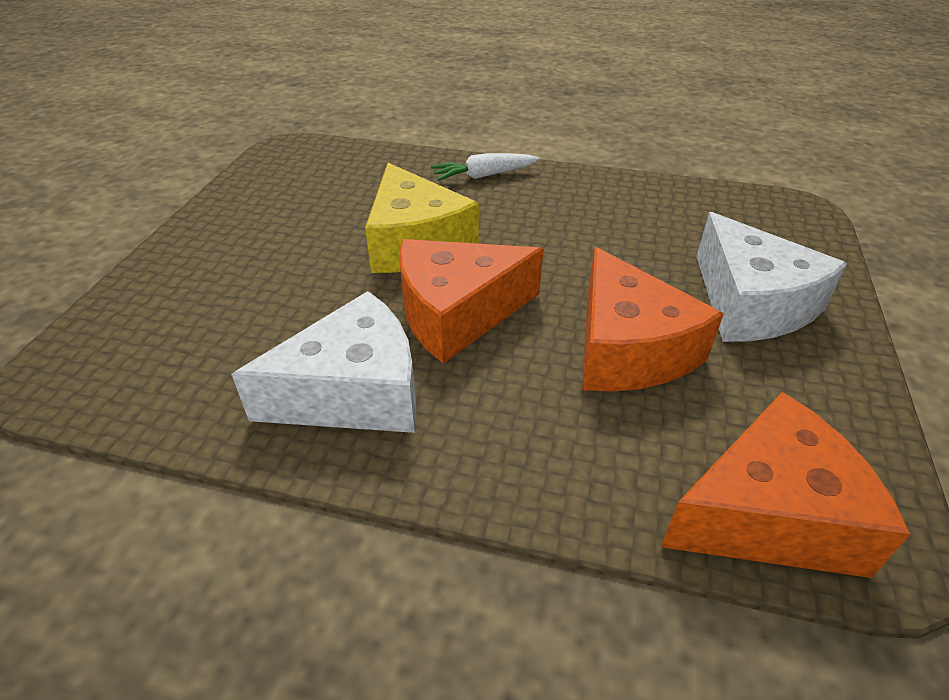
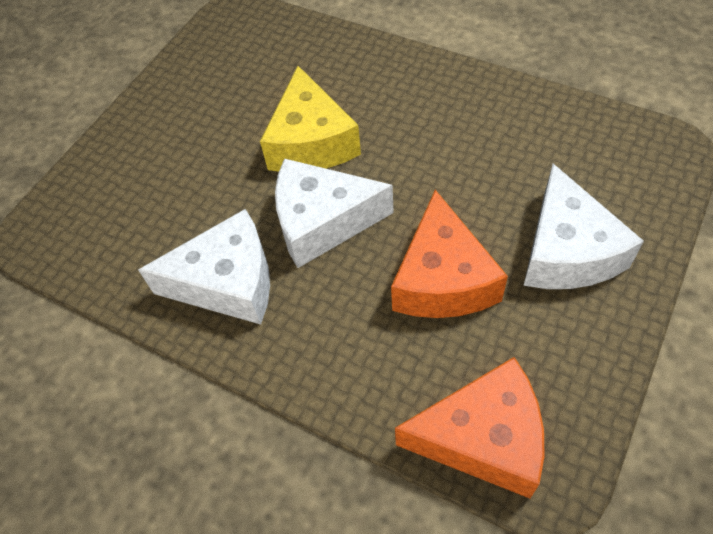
camera: 20 degrees right, 15 degrees up
orange cheese [399,239,543,363] -> white cheese [275,158,394,268]
white carrot [431,153,540,181] -> none

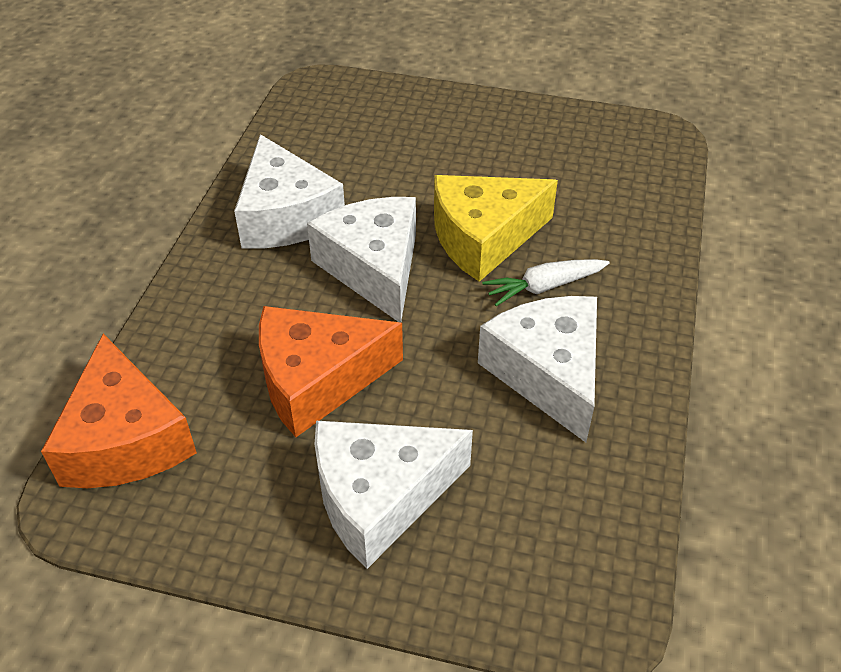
camera: 70 degrees right, 10 degrees down
none -> white cheese [478,296,597,442]
none -> white carrot [482,259,610,306]

